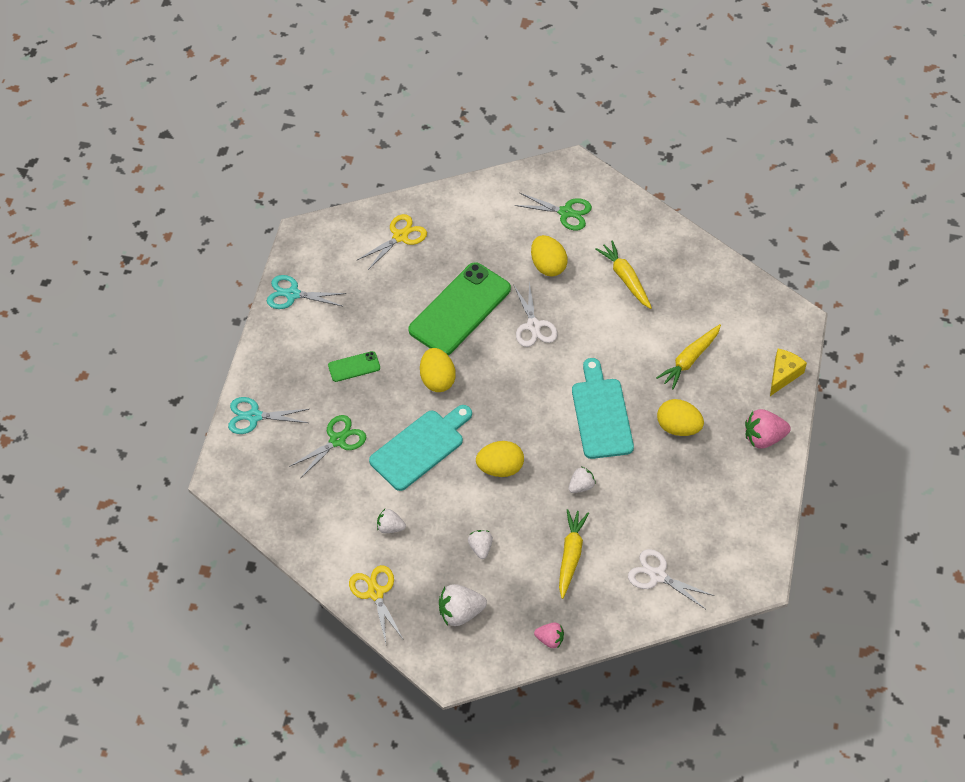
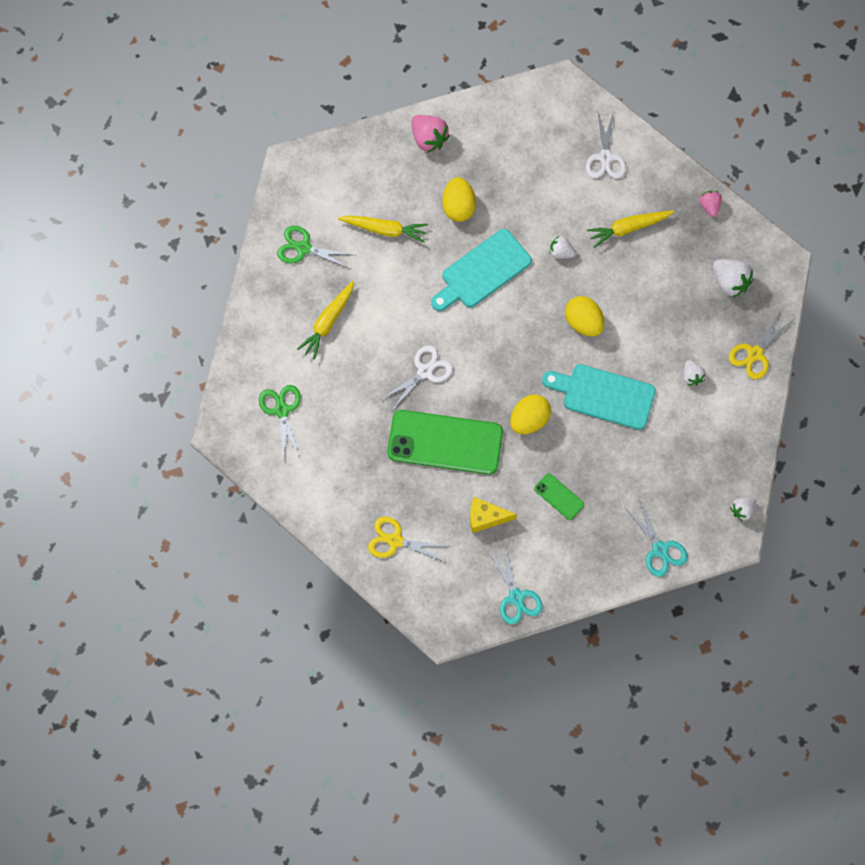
camera: 120 degrees left, 15 degrees up
green scissors [289,415,366,478] -> green scissors moved to [277,226,354,269]
white strawberry [468,530,493,559] -> white strawberry moved to [730,497,756,521]
yellow egg [531,235,567,277] -> none
yellow cheese [770,349,807,396] -> yellow cheese moved to [470,497,517,533]

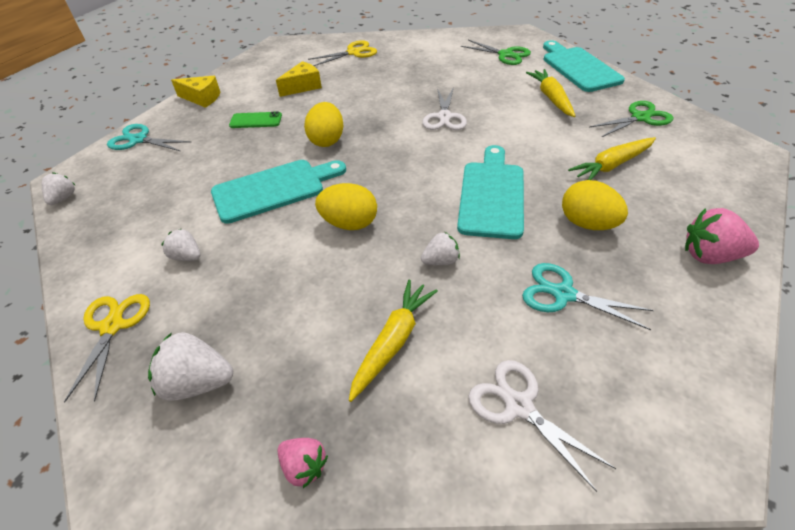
camera: 140 degrees right, 25 degrees down
green phone [387,410,503,475] -> none
turquoise scissors [489,546,543,625] -> turquoise scissors moved to [522,263,654,330]
none -> yellow cheese [171,76,220,108]
none -> turquoise cutting board [543,40,625,92]

